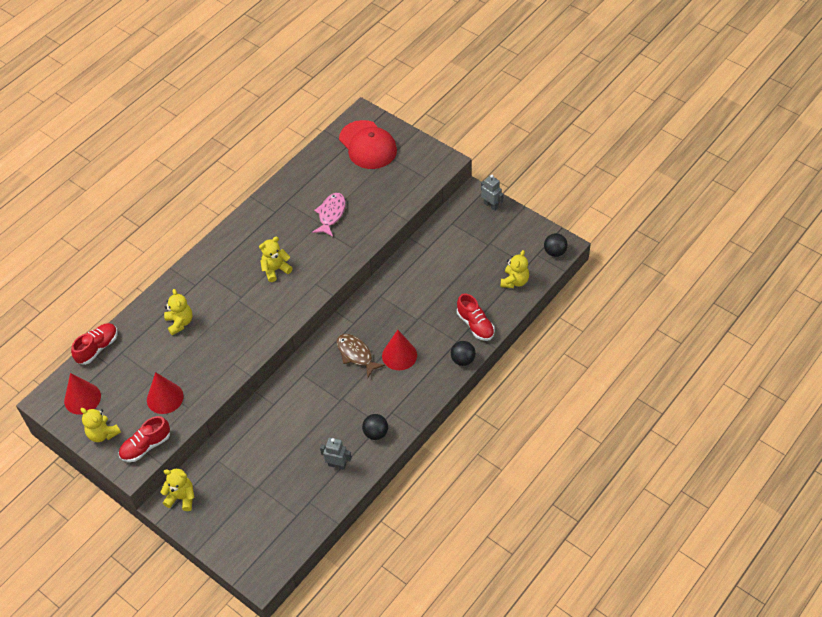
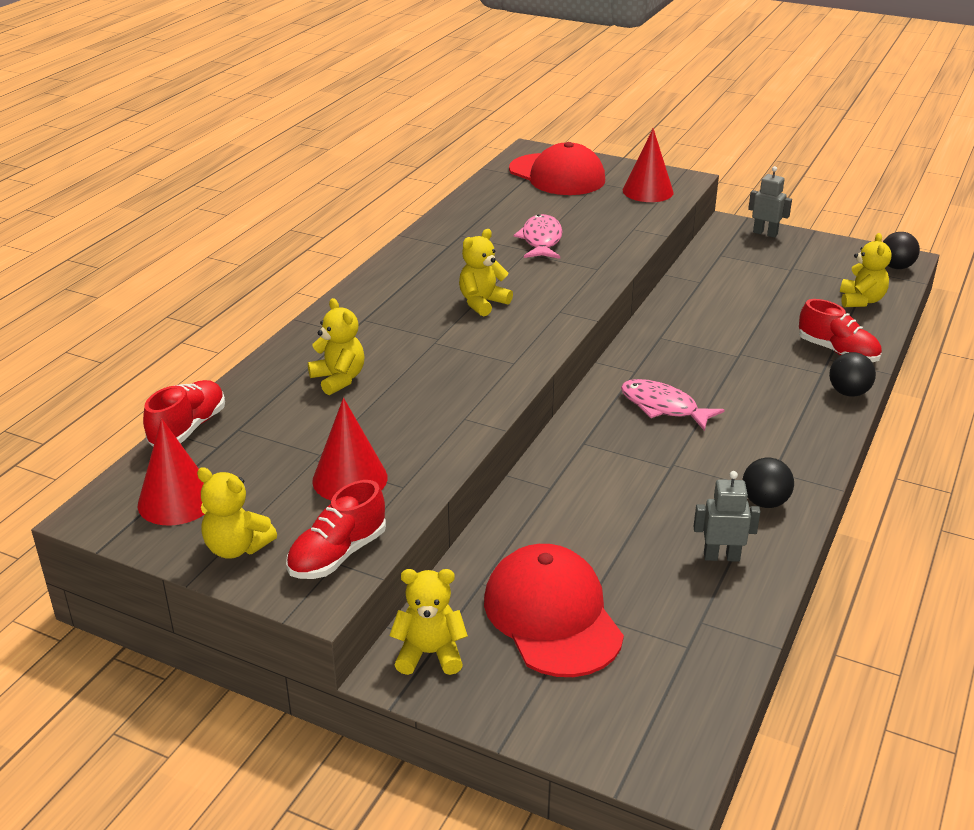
camera: 15 degrees left, 20 degrees down
brown fish [337,334,385,378] -> pink fish [621,379,725,431]
red cone [382,330,417,370] -> red cone moved to [623,128,674,202]
none -> red cap [484,544,624,677]

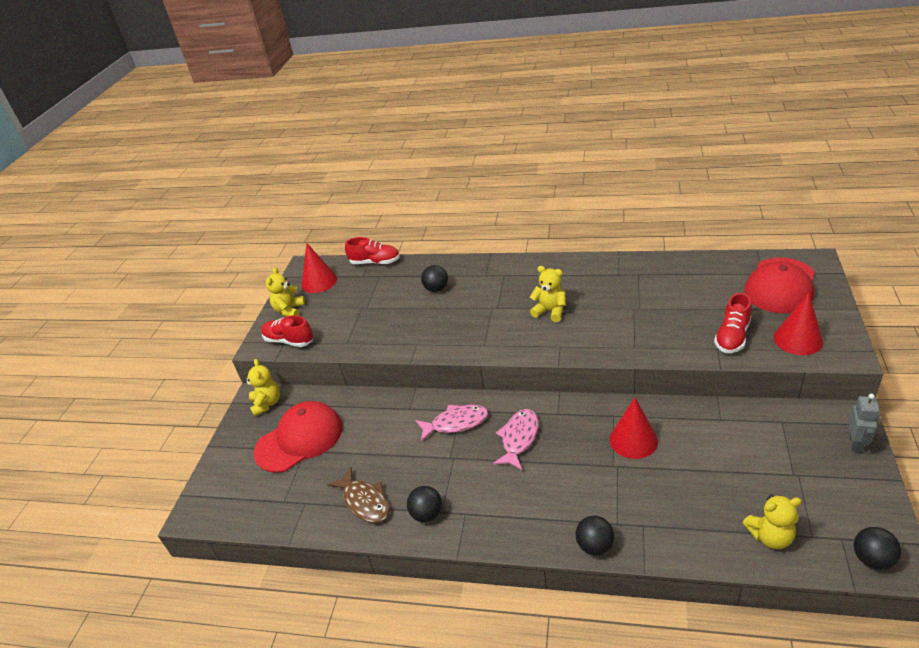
camera: 80 degrees right, 5 degrees up
yellow teddy bear [308,298,364,395] -> black ball [421,265,448,292]
red cone [312,398,387,500] -> red cone moved to [610,398,658,459]
pink fish [514,214,563,259] -> pink fish moved to [415,404,488,442]
grey robot [693,471,760,562] -> brown fish [327,467,390,523]
red shoe [799,299,882,362] -> red shoe moved to [714,293,752,353]

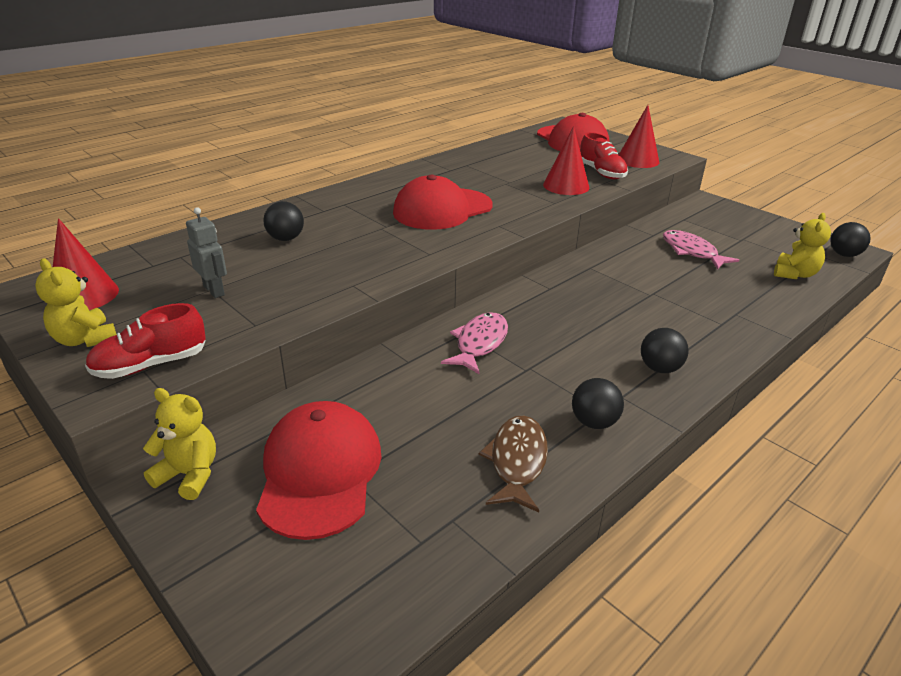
camera: 60 degrees left, 5 degrees down
brown fish [327,467,390,523] -> brown fish turned 75 degrees counterclockwise [479,416,548,512]
red shoe [345,237,400,265] -> none
pink fish [493,409,539,470] -> pink fish moved to [663,230,739,270]
yellow teddy bear [530,266,566,322] -> red cap [393,175,492,230]
black ball [576,516,614,556] -> black ball moved to [641,328,689,373]
red cone [610,398,658,459] -> red cone moved to [543,126,589,195]
grey robot [848,394,880,453] -> grey robot moved to [186,207,227,298]

